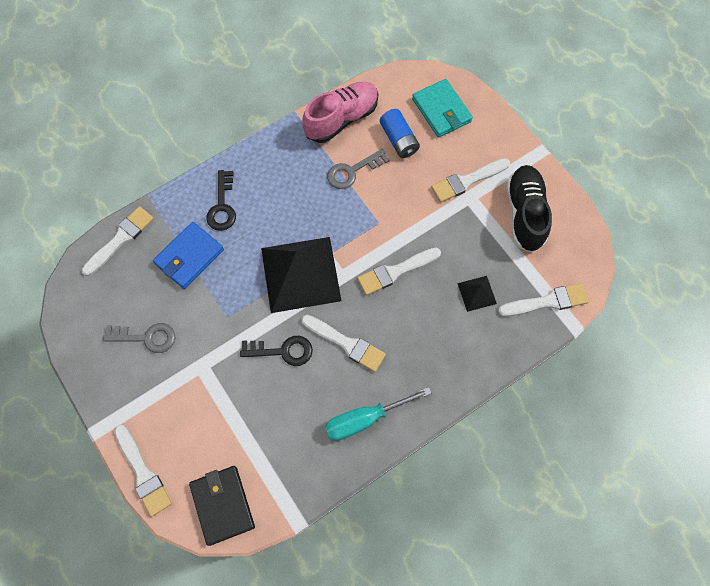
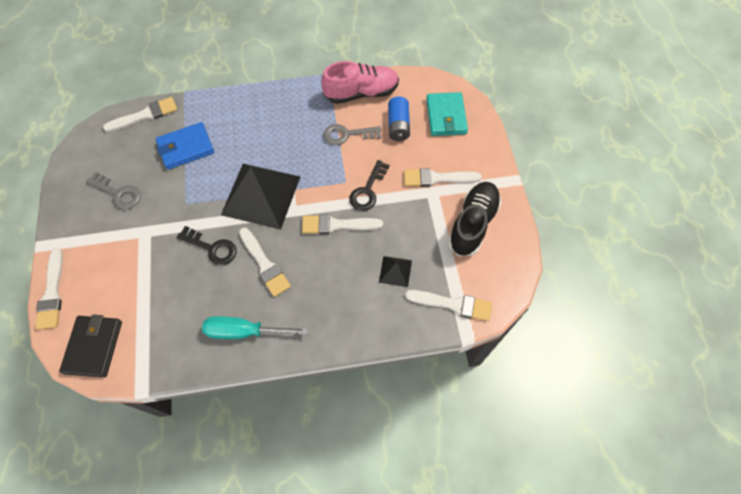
camera: 25 degrees right, 5 degrees down
black key [207,170,236,231] -> black key moved to [349,160,390,211]

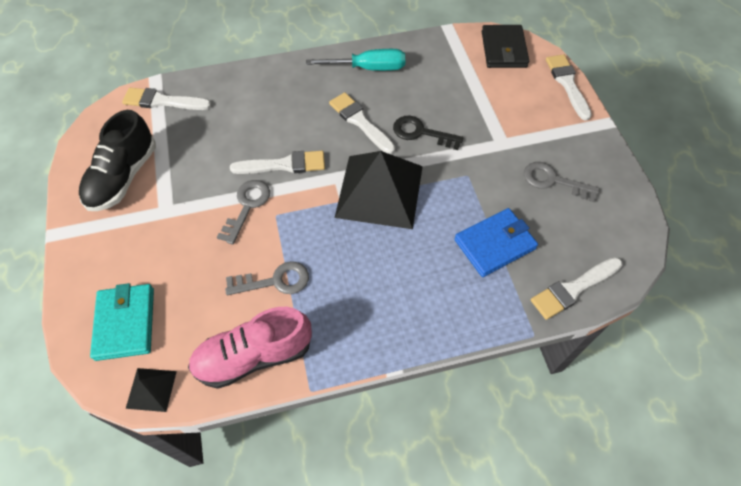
camera: 175 degrees right, 5 degrees down
black key [349,160,390,211] -> grey key [217,180,270,245]
black pyramid [379,256,412,287] -> black pyramid moved to [126,368,177,412]
blue battery [388,97,410,141] -> none
white brush [404,168,482,187] -> none

